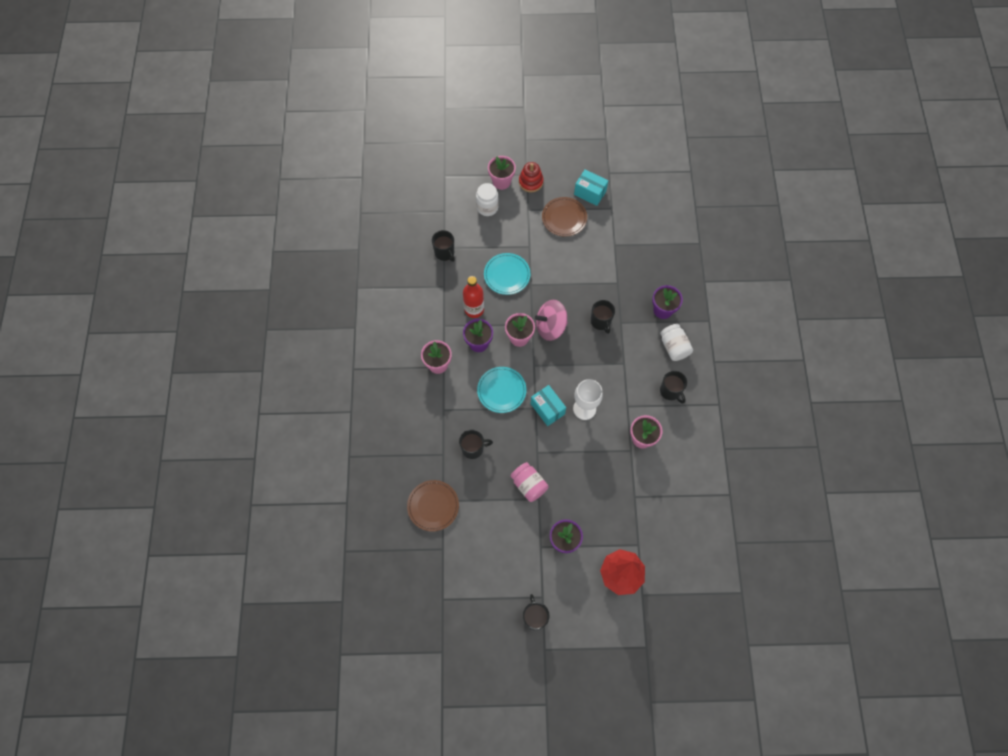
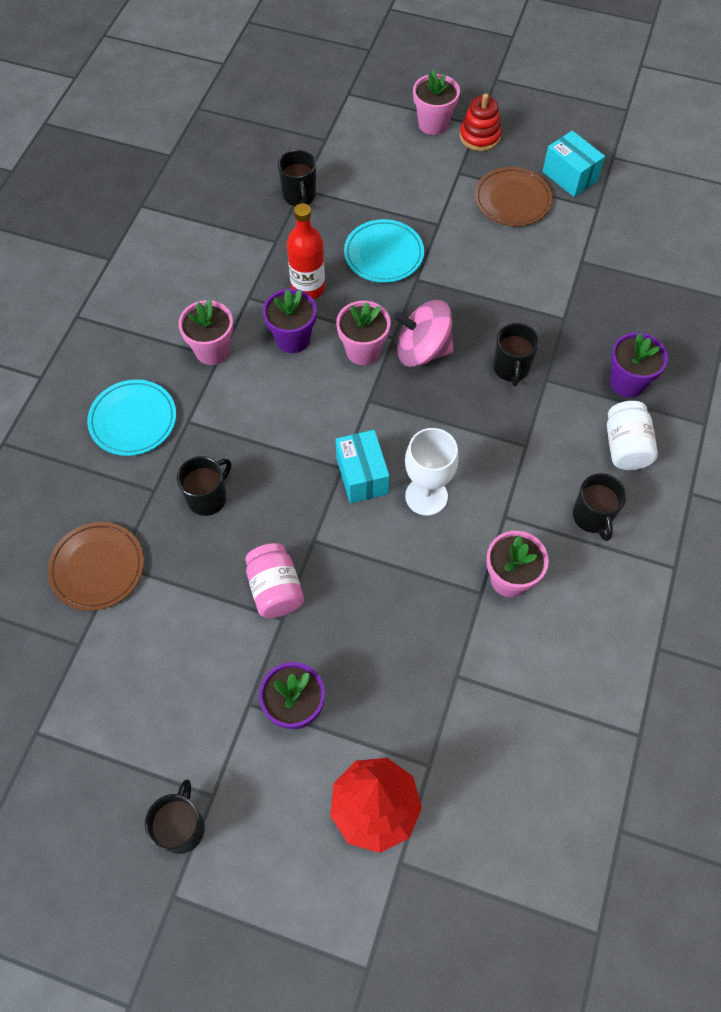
camera: 20 degrees right, 5 degrees down
black mug [459,429,493,459] -> black mug turned 60 degrees counterclockwise [177,456,231,516]
white jar [476,183,499,216] -> none
turquoise plate [477,367,526,413] -> turquoise plate moved to [87,380,176,456]

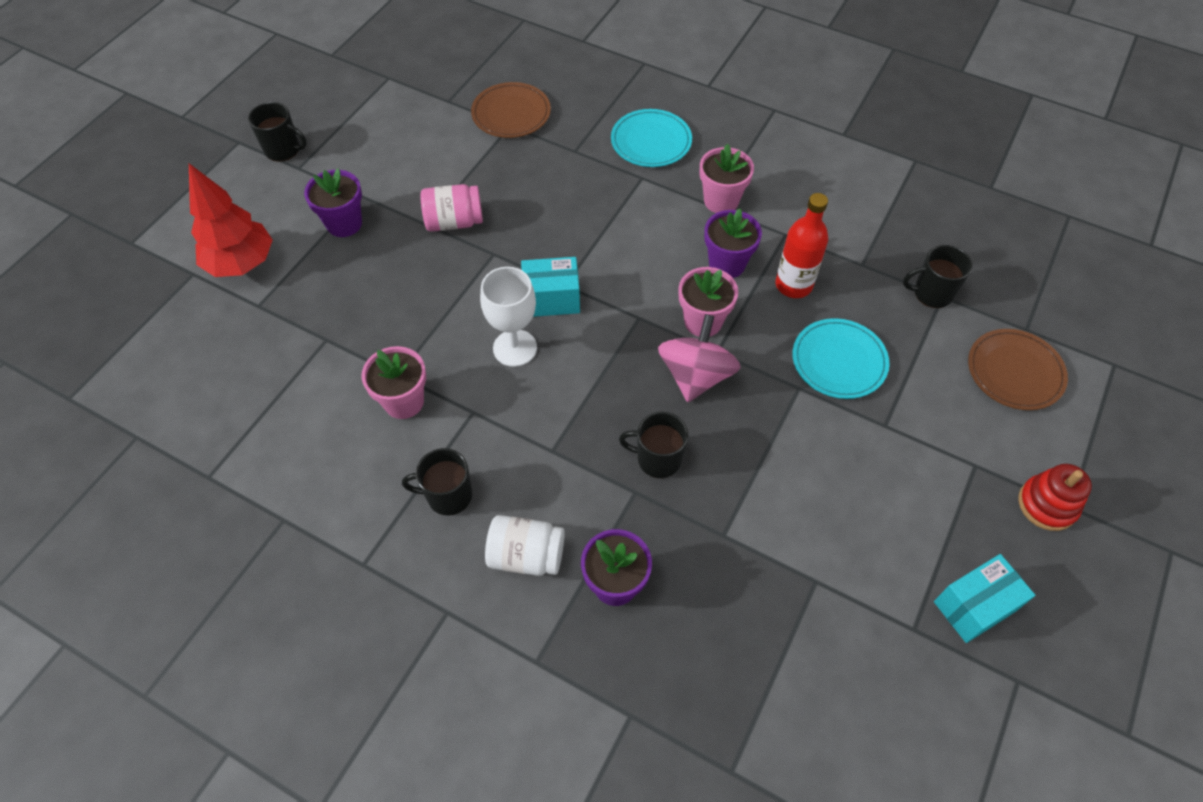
camera: 100 degrees right, 5 degrees down
black mug [177,456,231,516] -> none
pink flower pot [413,70,460,135] -> none
brown plate [475,167,553,226] -> brown plate moved to [968,329,1068,410]

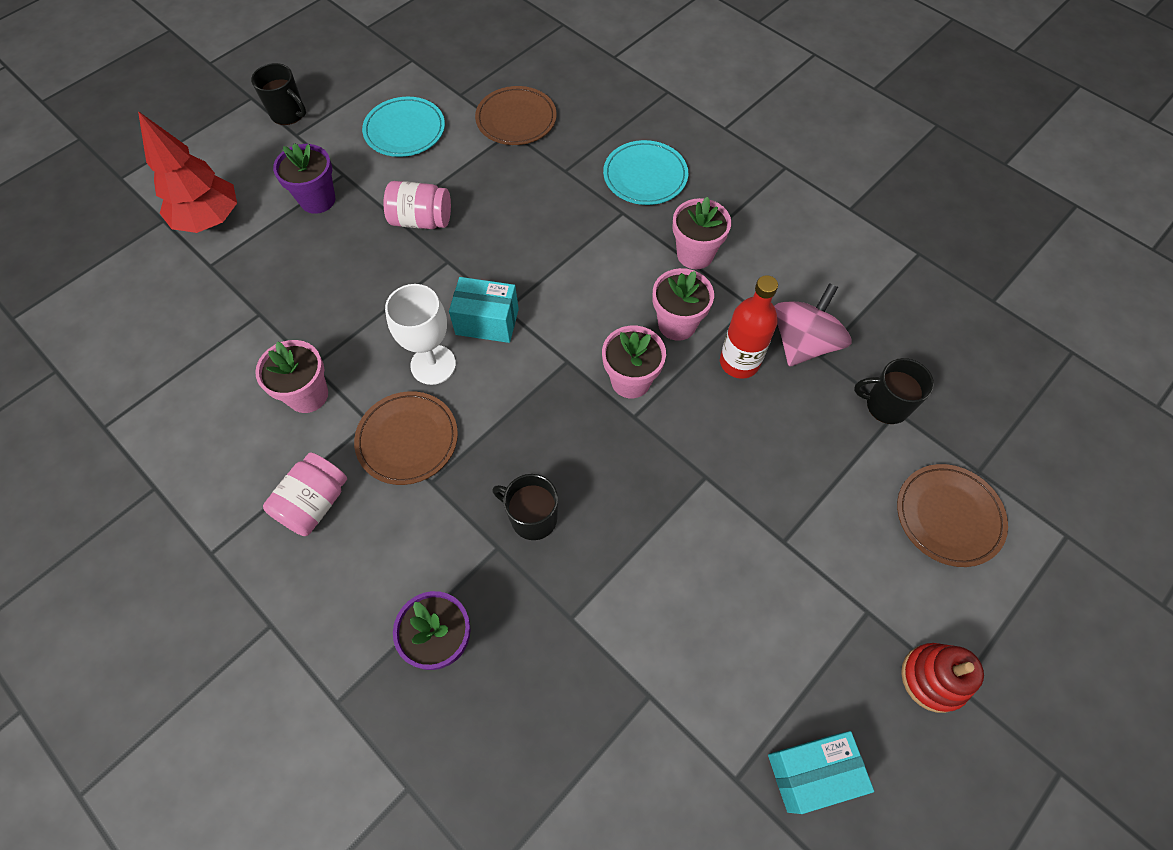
camera: 15 degrees right, 5 degrees up
black mug [402,448,472,516] -> pink jar [263,452,347,536]
white jar [485,515,565,576] -> none
pink spinning top [658,314,741,402] -> pink spinning top moved to [774,283,852,367]
purple flower pot [704,209,762,278] -> pink flower pot [653,268,714,341]
turquoise plate [793,318,890,399] -> turquoise plate moved to [362,97,445,157]
none -> brown plate [354,391,458,485]

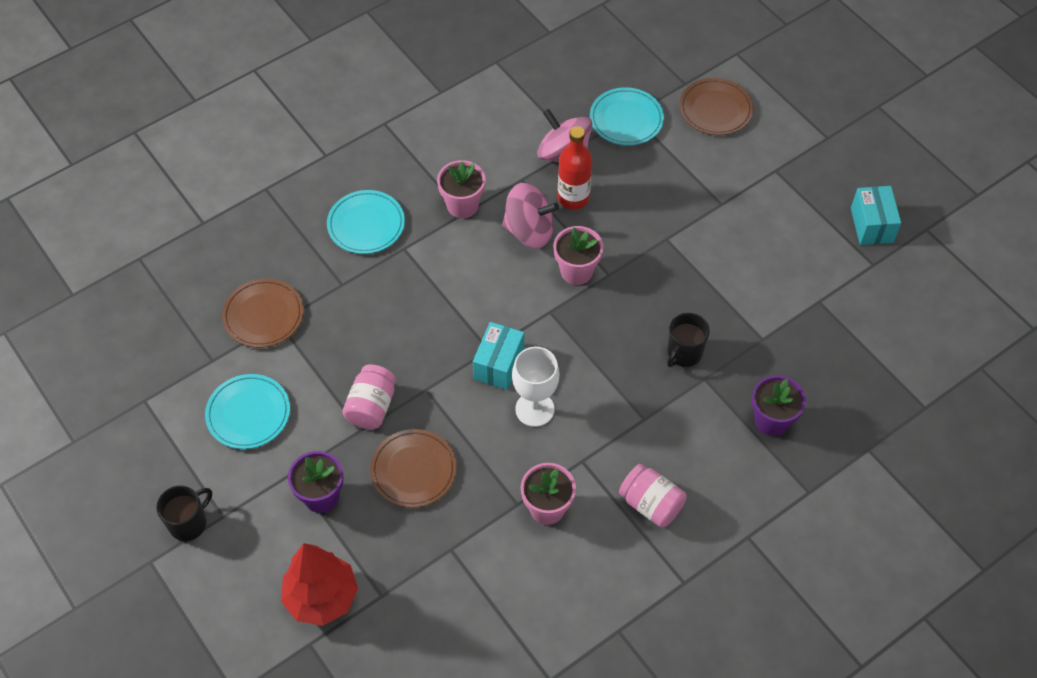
camera: 80 degrees left, 5 degrees down
brown plate [354,391,458,485] -> brown plate moved to [370,429,457,508]
pink flower pot [653,268,714,341] -> pink spinning top [502,183,559,248]
black mug [854,358,934,424] -> turquoise plate [590,87,664,146]
red stacking toy [901,643,984,713] -> none

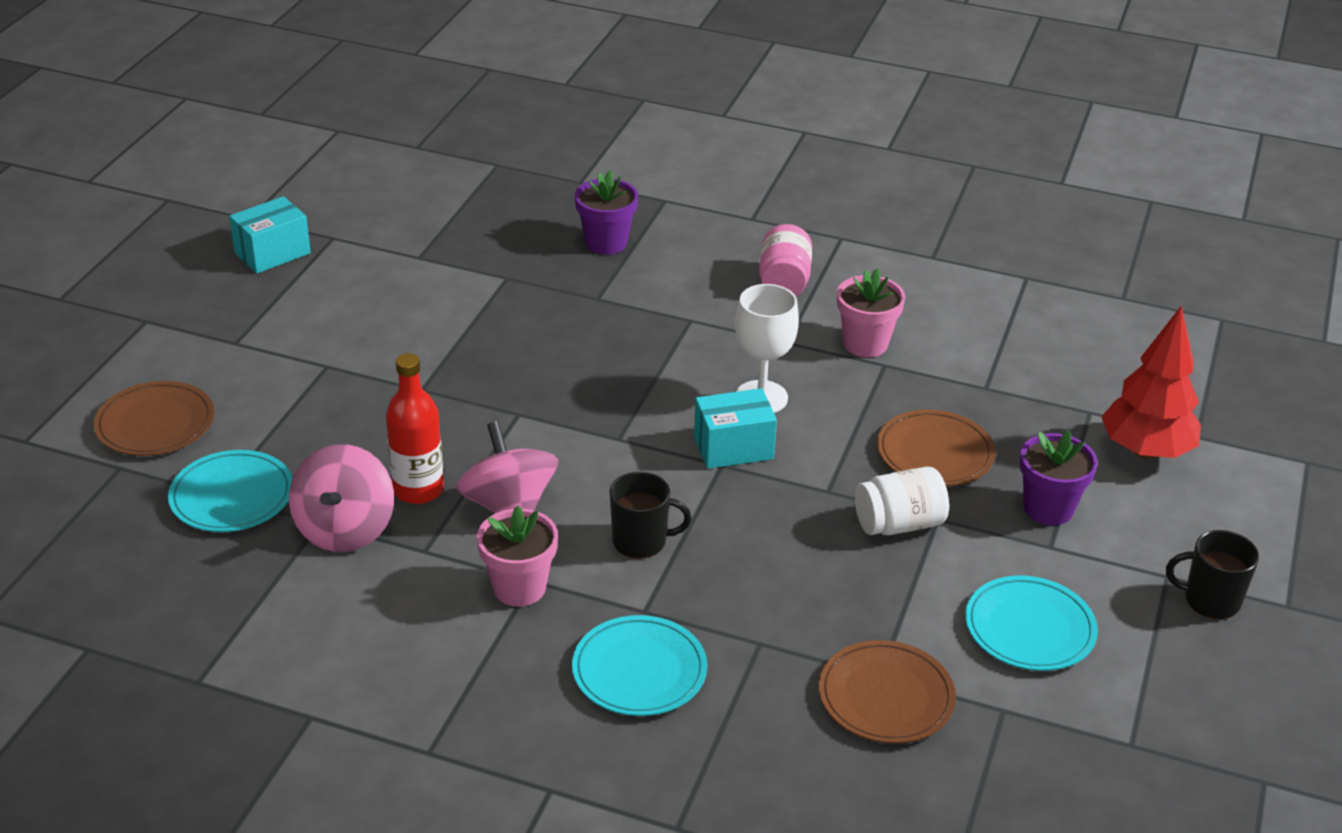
camera: 125 degrees left, 20 degrees down
pink jar [343,364,396,430] -> white jar [855,467,949,535]
pink flower pot [553,226,603,285] -> none
black mug [667,313,710,367] -> black mug moved to [609,472,692,559]

